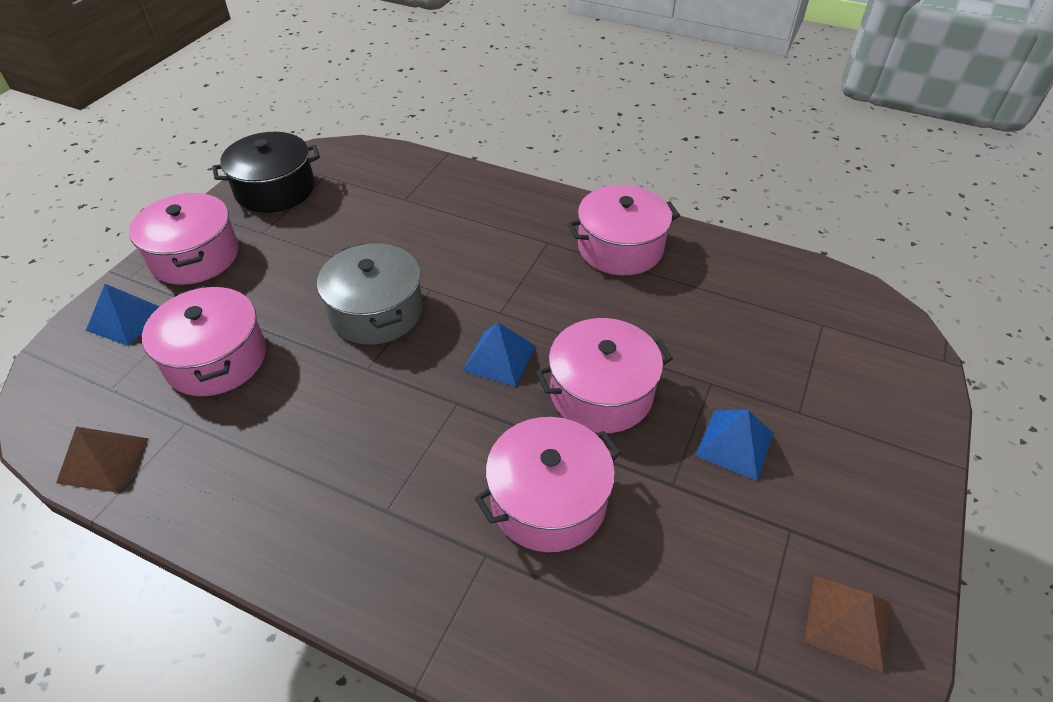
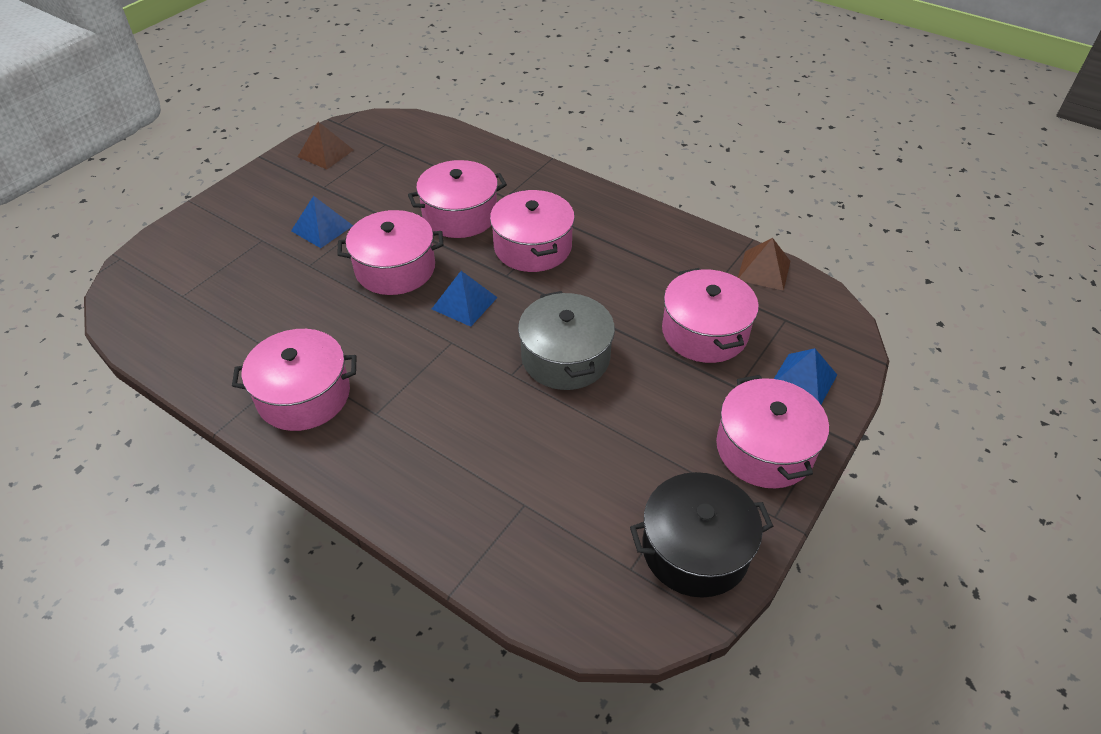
camera: 170 degrees left, 0 degrees up
none -> pink pot [490,190,575,272]

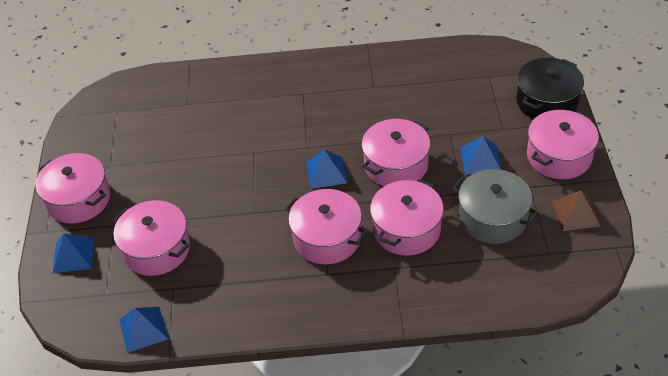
camera: 145 degrees right, 0 degrees up
pink pot [232,329,356,431] -> pink pot moved to [527,110,599,179]
grey pot [518,291,615,390] -> grey pot moved to [453,169,538,244]
black pot [630,472,773,598] -> black pot moved to [516,58,584,119]
brown pyramid [738,238,790,291] -> blue pyramid [119,307,168,353]

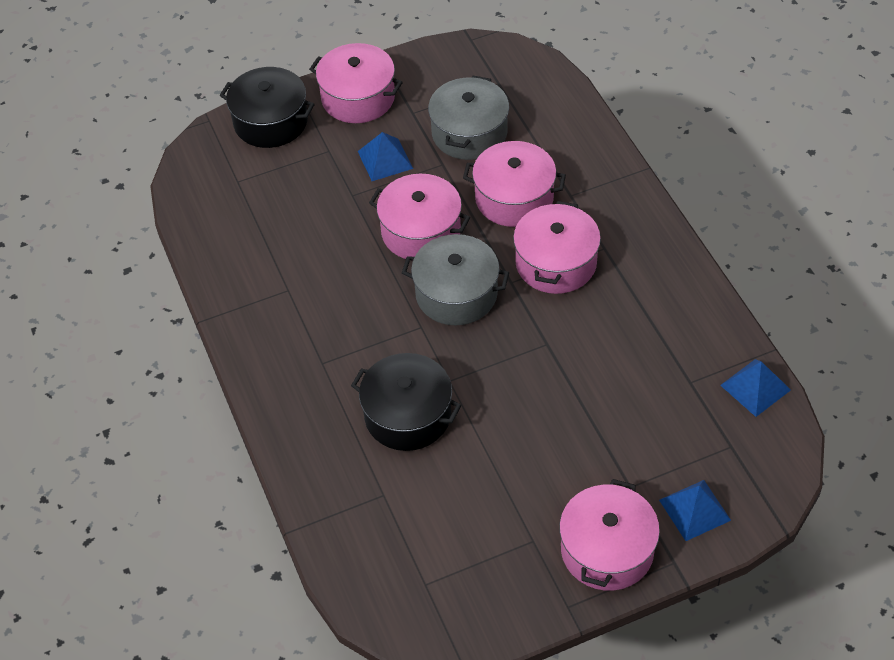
camera: 110 degrees left, 5 degrees up
pink pot [113,200,190,276] -> none
blue pyramid [306,149,347,189] -> grey pot [402,234,509,325]
brown pyramid [552,191,601,231] -> none
none -> black pot [351,353,461,451]

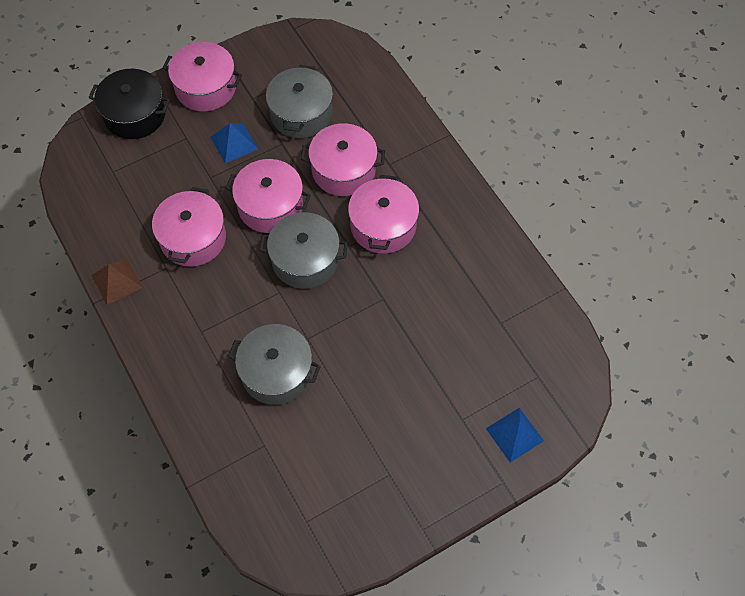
camera: 10 degrees left, 10 degrees up
black pot [351,353,461,451] -> grey pot [228,324,321,405]
pink pot [559,479,660,591] -> pink pot moved to [152,187,226,267]
blue pyramid [720,359,791,417] -> none
none -> brown pyramid [92,258,143,305]

